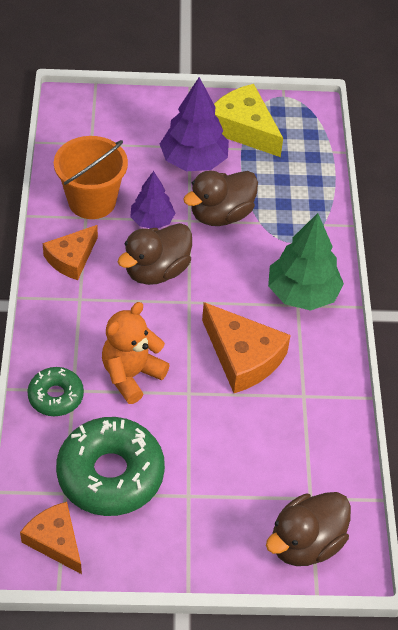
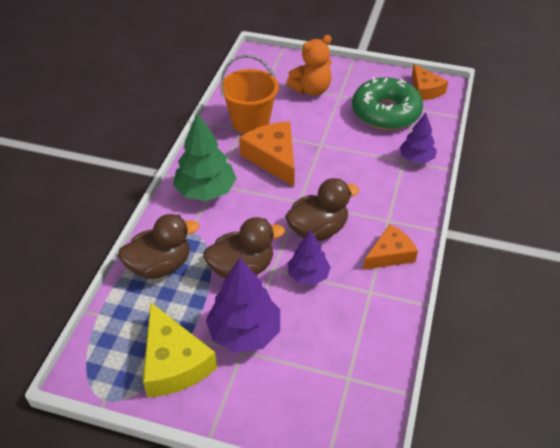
camera: 160 degrees left, 5 degrees down
green donut [27,367,84,416] -> purple tree [400,113,437,163]
orange bucket [54,136,128,219] -> orange bucket moved to [220,55,279,134]
orange teddy bear [102,302,170,404] -> orange teddy bear moved to [286,35,332,96]
brown duck [266,492,351,566] -> brown duck moved to [118,214,199,279]

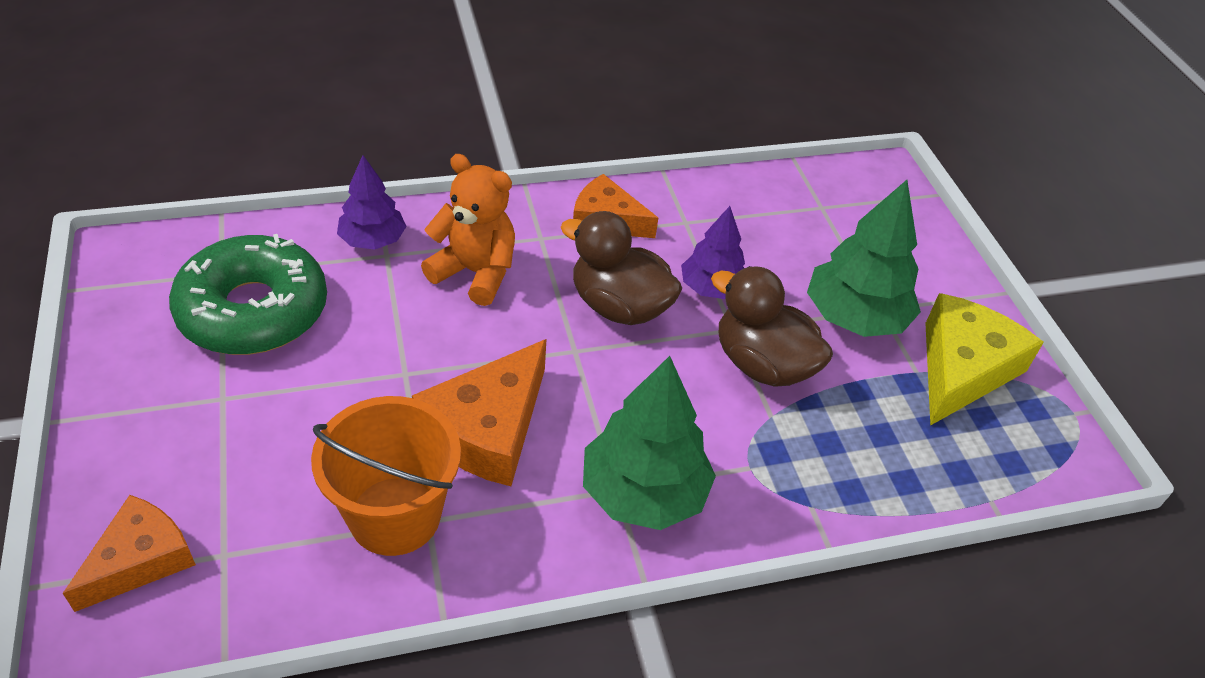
camera: 125 degrees left, 0 degrees up
brown duck [118,214,199,279] -> none
purple tree [206,258,280,353] -> green tree [807,180,921,337]
orange teddy bear [286,35,332,96] -> orange teddy bear moved to [421,154,515,306]
orange cheese [412,64,448,100] -> orange cheese moved to [63,495,196,612]

